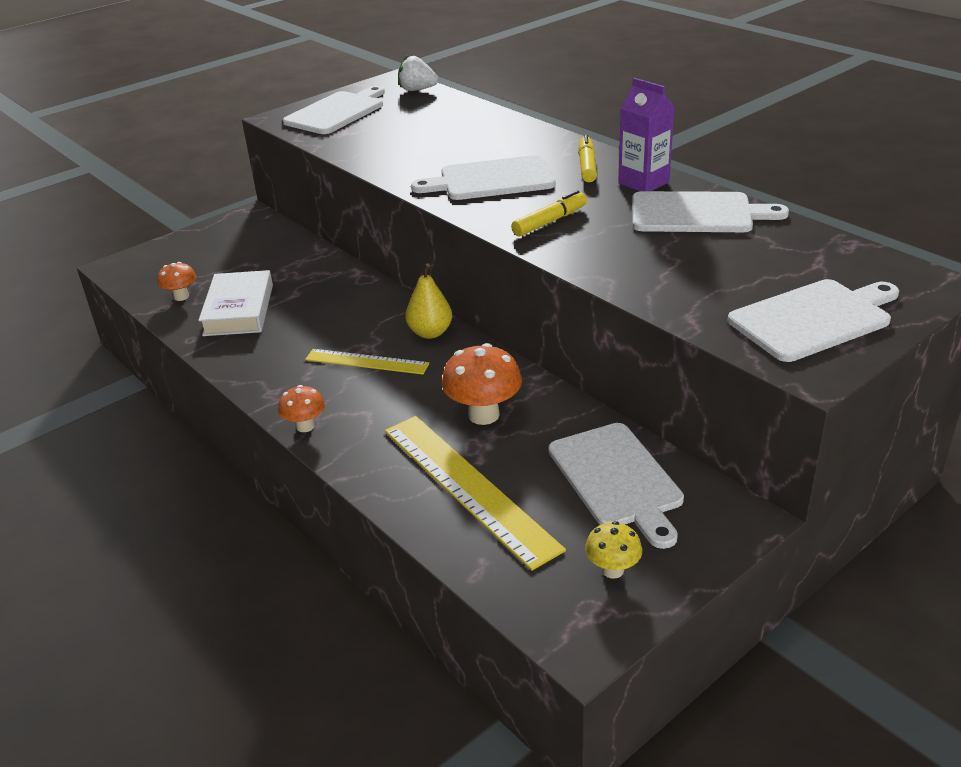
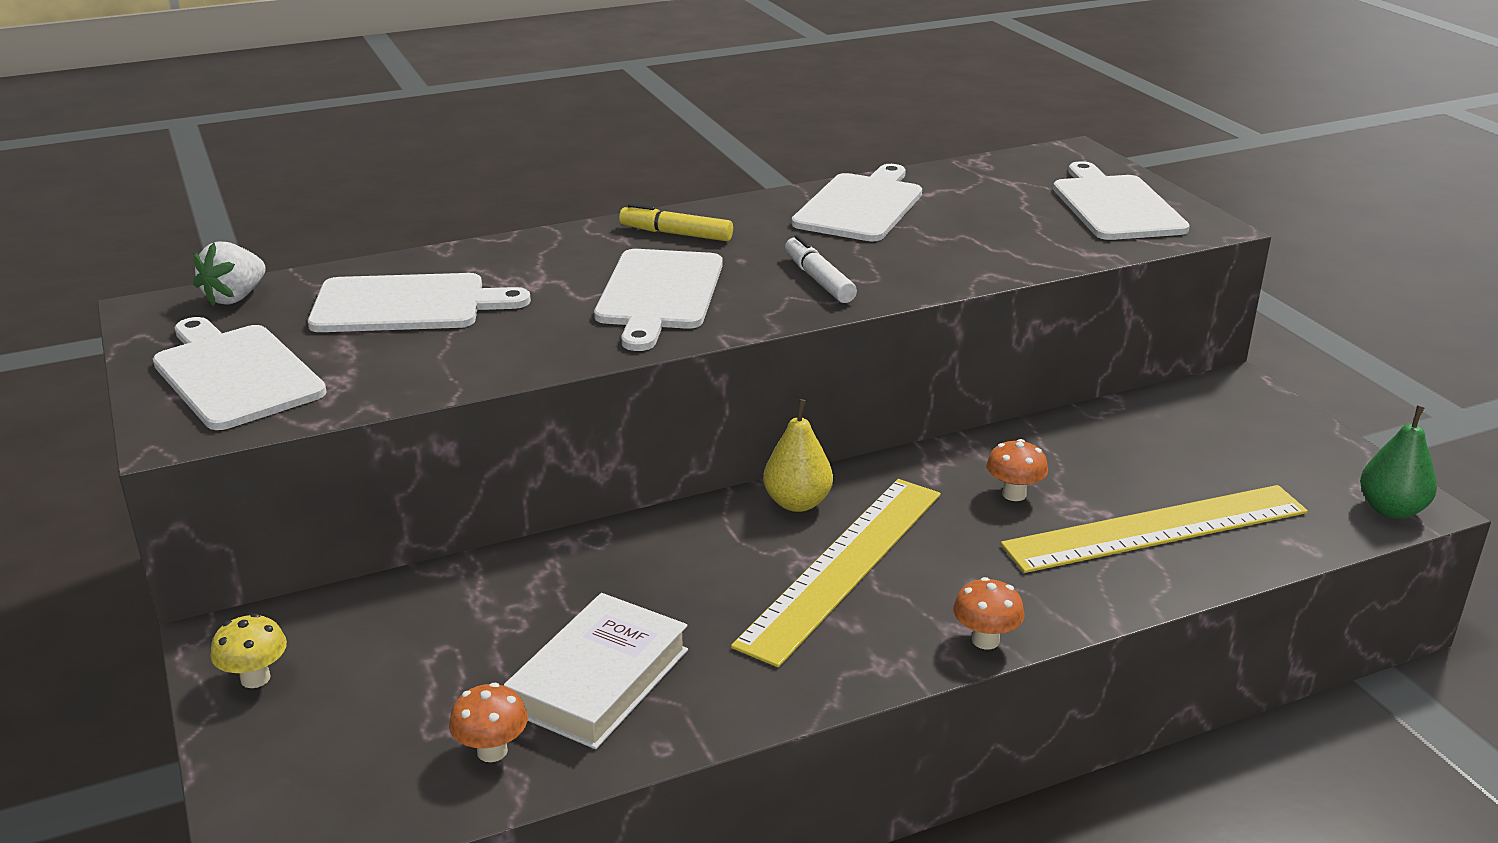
camera: 75 degrees left, 5 degrees down
white book [198,270,273,336] -> white book turned 75 degrees counterclockwise [503,593,688,749]
yellow ruler [305,349,429,374] -> yellow ruler [731,479,941,667], size x1.73
orange mushroom [442,343,522,425] -> orange mushroom [987,439,1048,501], size x0.59
yellow marker [511,190,587,237] -> white marker [785,235,857,303]
white cutting board [548,423,684,549] -> white cutting board moved to [308,273,531,332]
yellow mushroom [585,521,642,579] -> yellow mushroom moved to [210,613,287,688]
purple carton [618,78,674,191] -> none
none -> green pear [1360,405,1437,519]

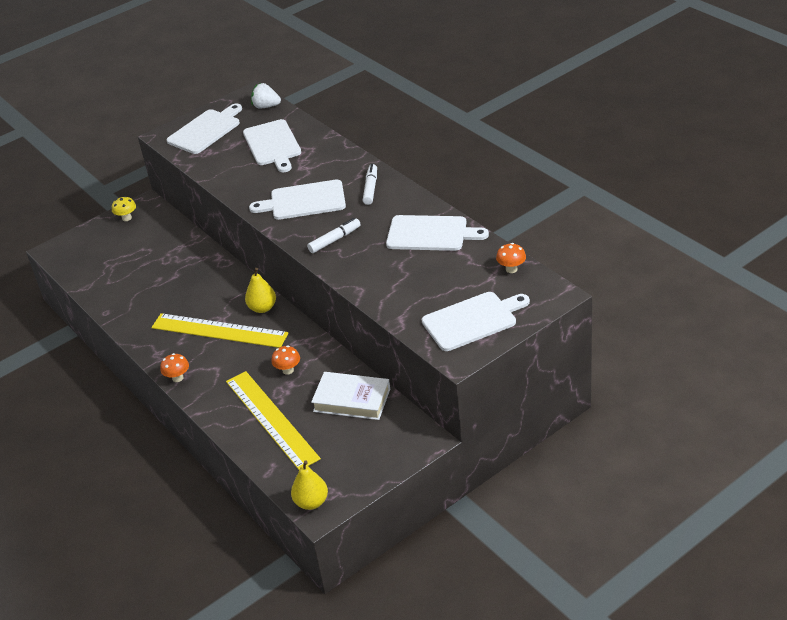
camera: 80 degrees right, 10 degrees up
orange mushroom [449,683,528,762] -> orange mushroom moved to [496,243,526,273]
white book [503,593,688,749] -> white book moved to [311,372,390,420]
yellow marker [619,203,733,241] -> white marker [362,164,377,205]
green pear [1360,405,1437,519] -> yellow pear [291,461,328,510]

